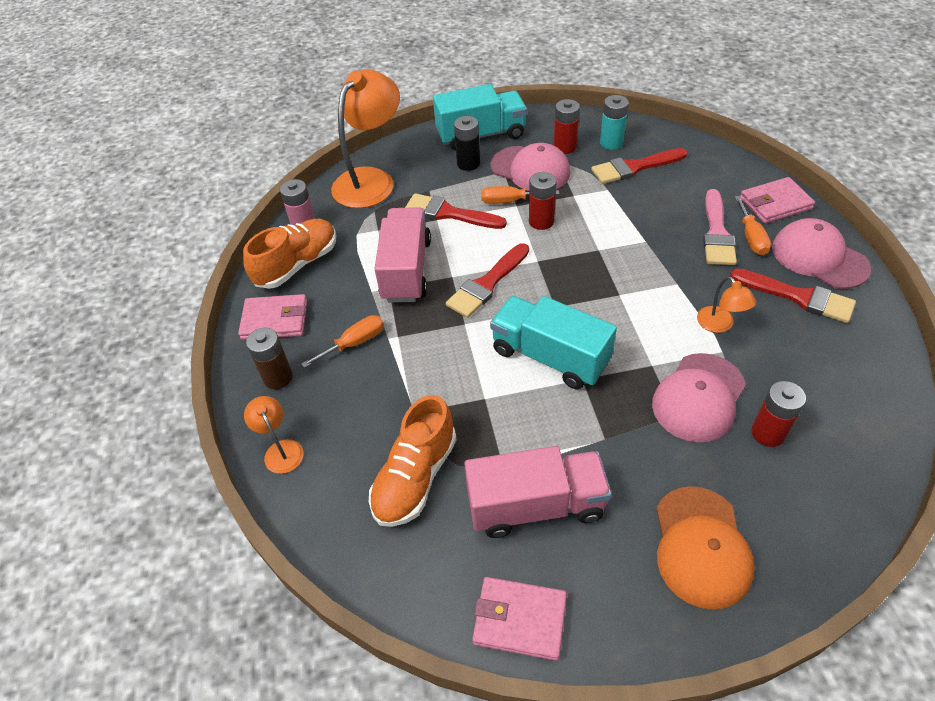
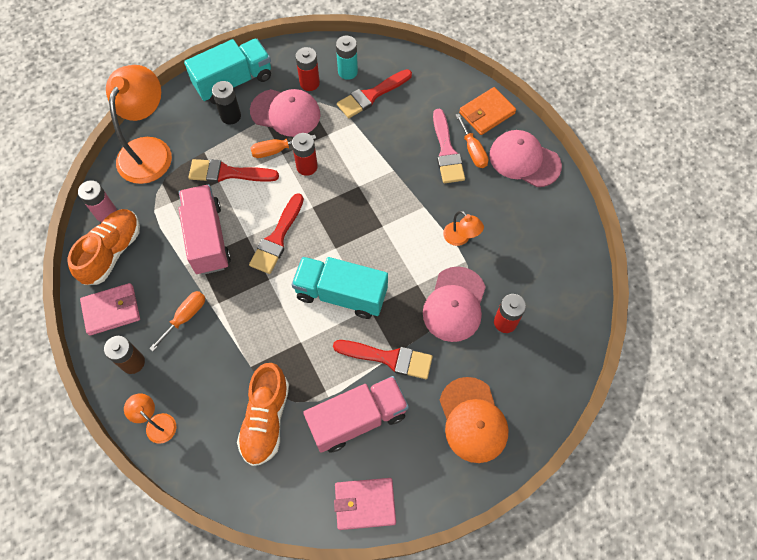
camera: 20 degrees left, 15 degrees up
red brush [730,268,856,323] -> red brush moved to [333,340,433,379]
pink wallet [740,177,815,223] -> orange wallet [459,87,516,135]

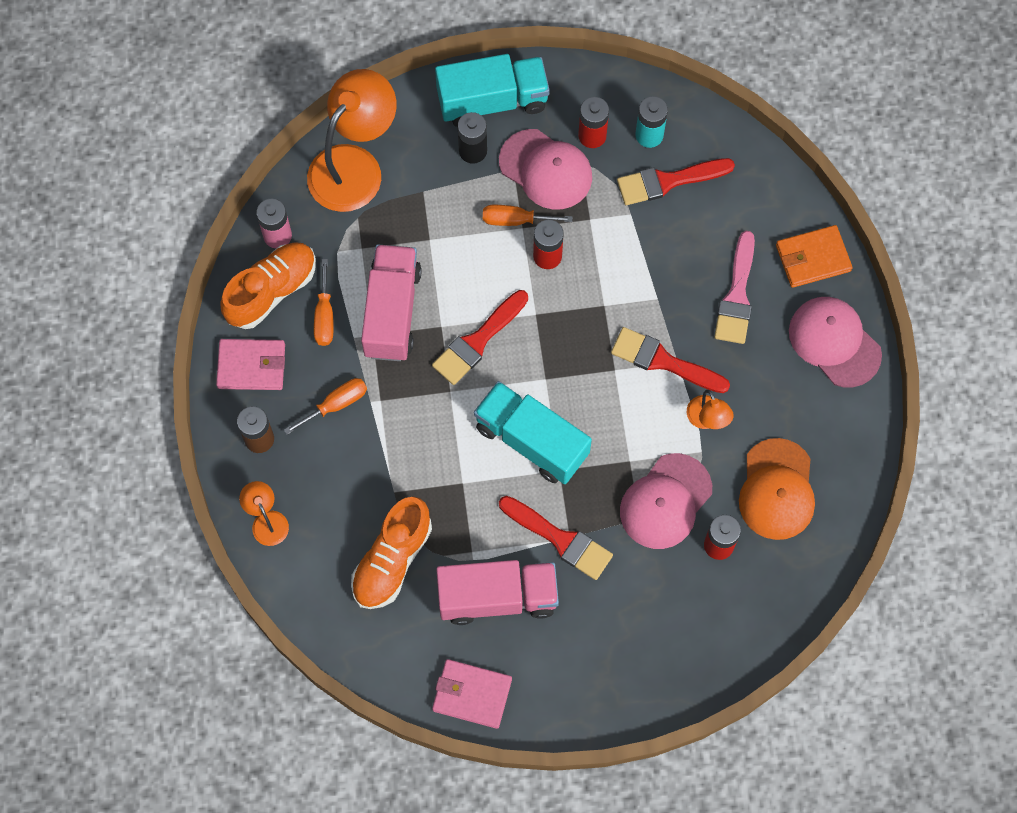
camera: 20 degrees right, 5 degrees up
red brush [189,159,279,182] -> red brush moved to [611,327,730,393]
orange cap [440,377,509,463] -> orange cap moved to [739,438,815,540]
orange screwdriver [455,114,488,168] -> orange screwdriver moved to [314,259,334,346]

